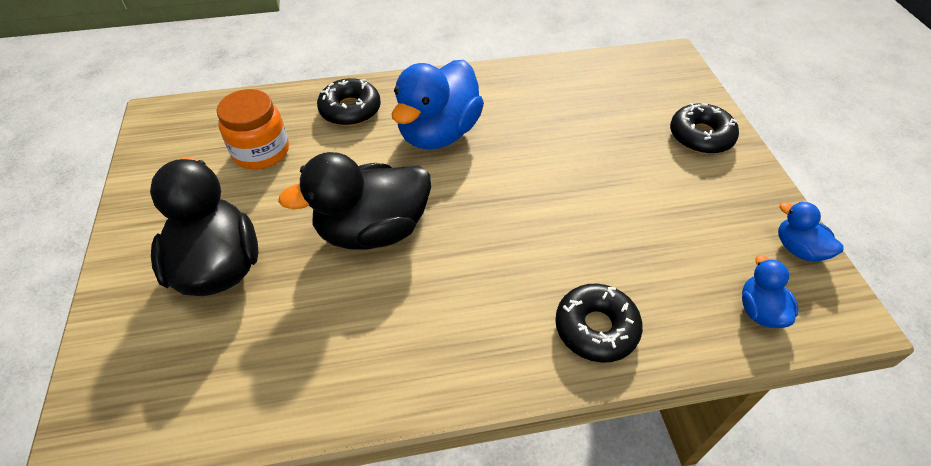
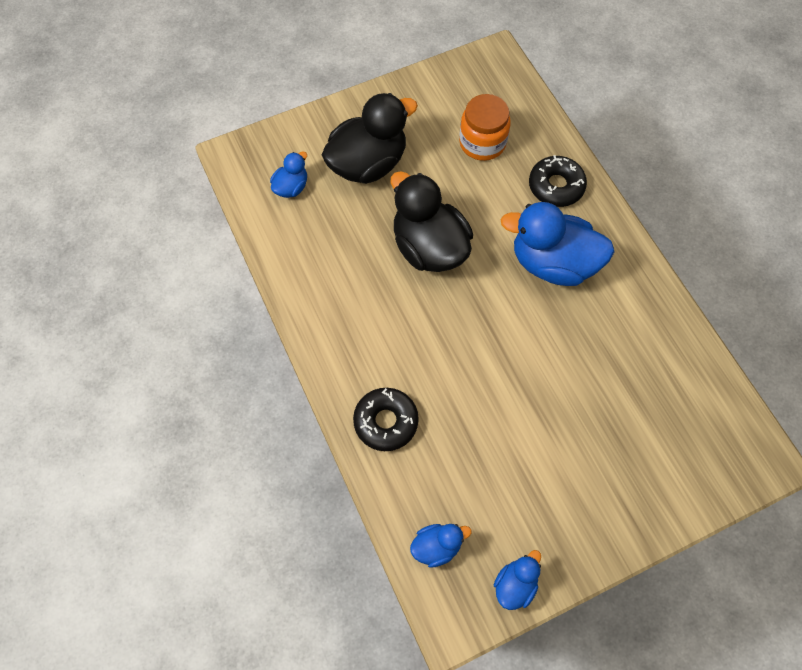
camera: 75 degrees right, 15 degrees up
black donut [670,103,739,154] -> none
none -> blue duck [270,151,307,198]

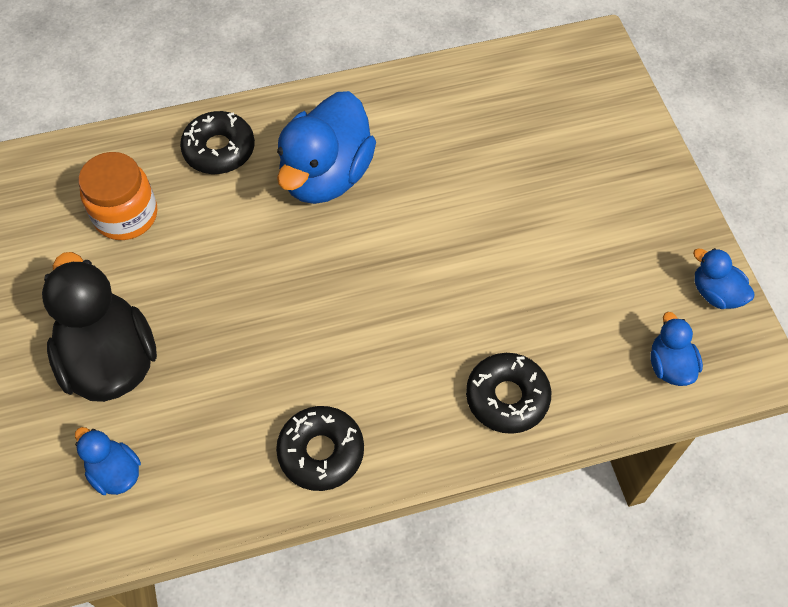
camera: 80 degrees left, 5 degrees down
black duck [391,171,473,272] -> none
none -> black donut [276,406,364,491]

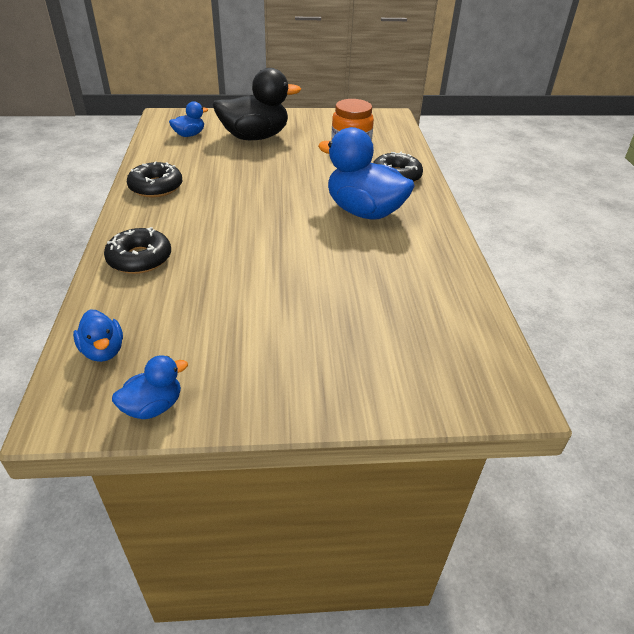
camera: 100 degrees right, 20 degrees down
blue duck [650,312,703,386] -> blue duck turned 60 degrees clockwise [73,310,123,362]

